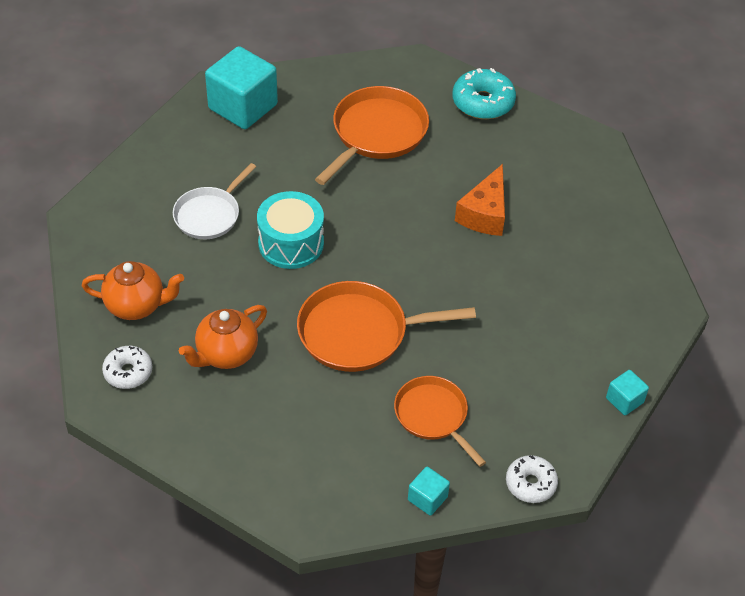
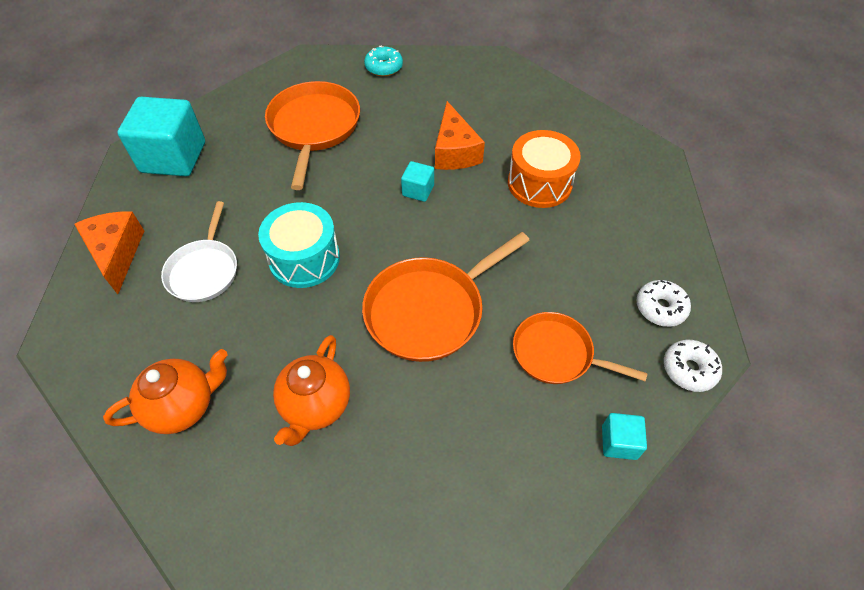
camera: 30 degrees left, 5 degrees up
white donut [102,346,152,389] -> white donut moved to [636,280,691,327]
turquoise donut [453,68,516,119] -> turquoise donut [364,46,403,77], size x0.65
turquoise cube [606,370,649,415] -> turquoise cube moved to [401,161,434,202]
none -> orange cheese [74,211,144,294]
none -> orange drum [508,130,581,208]

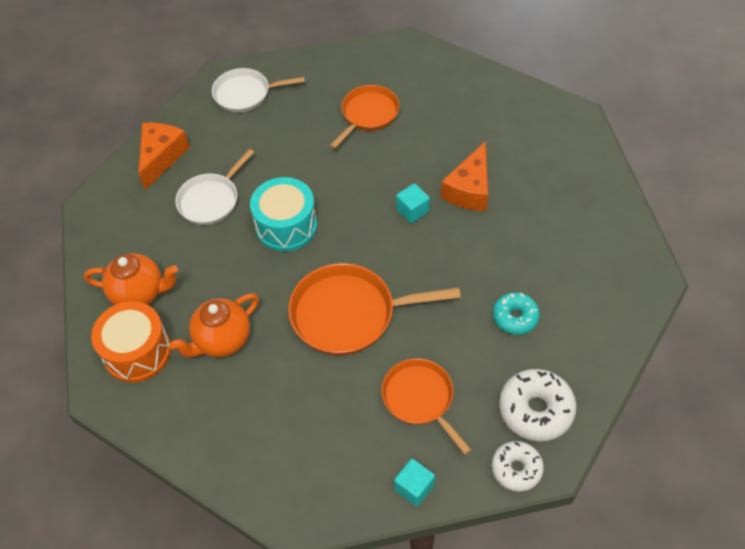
camera: 35 degrees right, 0 degrees up
turquoise cube [117,97,205,176] -> white pan [212,68,305,112]
orange pan [265,81,360,190] -> orange pan [330,85,400,149], size x0.65
turquoise donut [364,46,403,77] -> turquoise donut moved to [493,292,540,335]
orange drum [508,130,581,208] -> orange drum moved to [91,301,171,382]
white donut [636,280,691,327] -> white donut [499,369,577,441], size x1.53

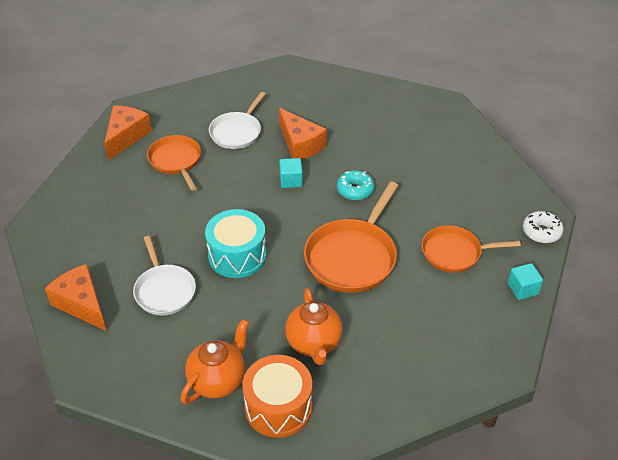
camera: 60 degrees left, 10 degrees down
white pan [212,68,305,112] -> white pan moved to [209,92,265,149]
turquoise donut [493,292,540,335] -> turquoise donut moved to [337,170,375,200]
white donut [499,369,577,441] -> none
none -> orange cheese [104,105,152,160]

